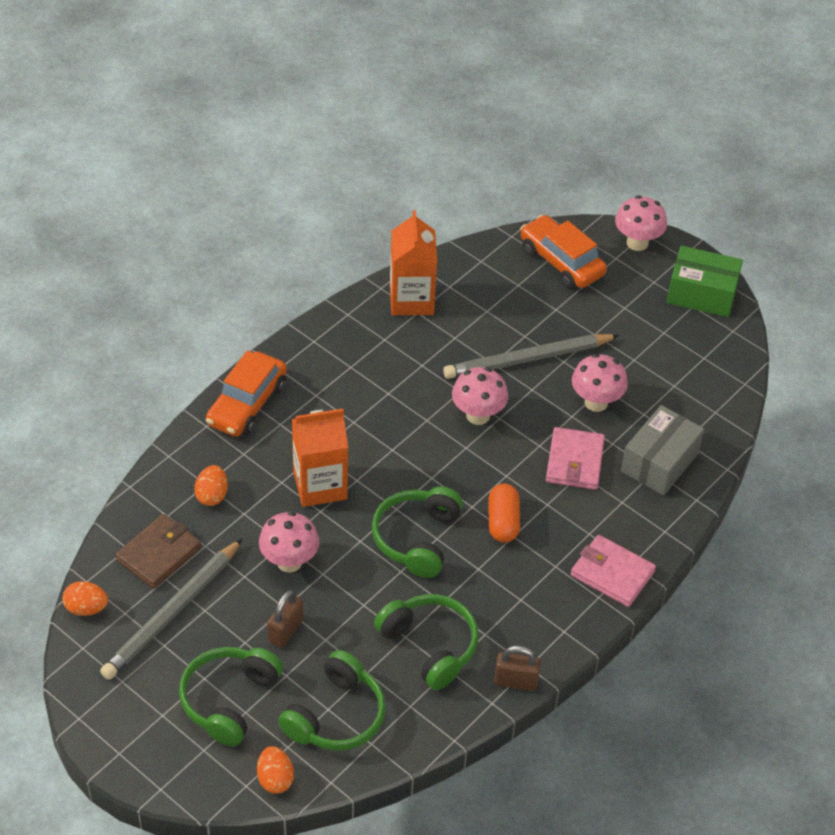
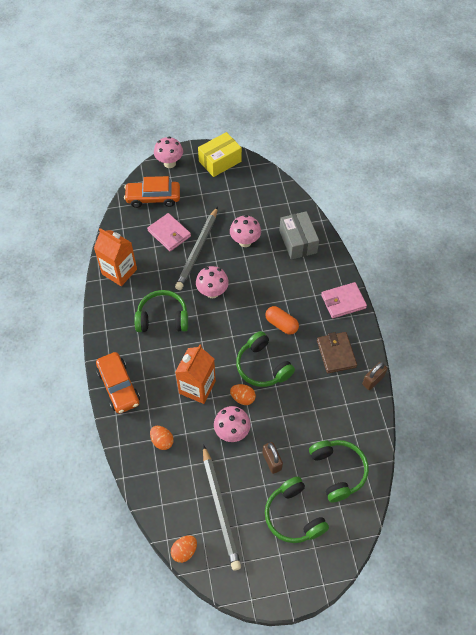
camera: 50 degrees left, 10 degrees up
brown wallet [115,514,201,589] -> brown wallet moved to [317,332,357,373]
orange egg [257,746,294,794] -> orange egg moved to [230,384,256,405]
green headphones [374,594,479,690] -> green headphones moved to [135,290,188,332]
pink wallet [546,427,605,490] -> pink wallet moved to [147,213,191,251]
green box [667,246,743,317] -> yellow box [198,132,242,177]

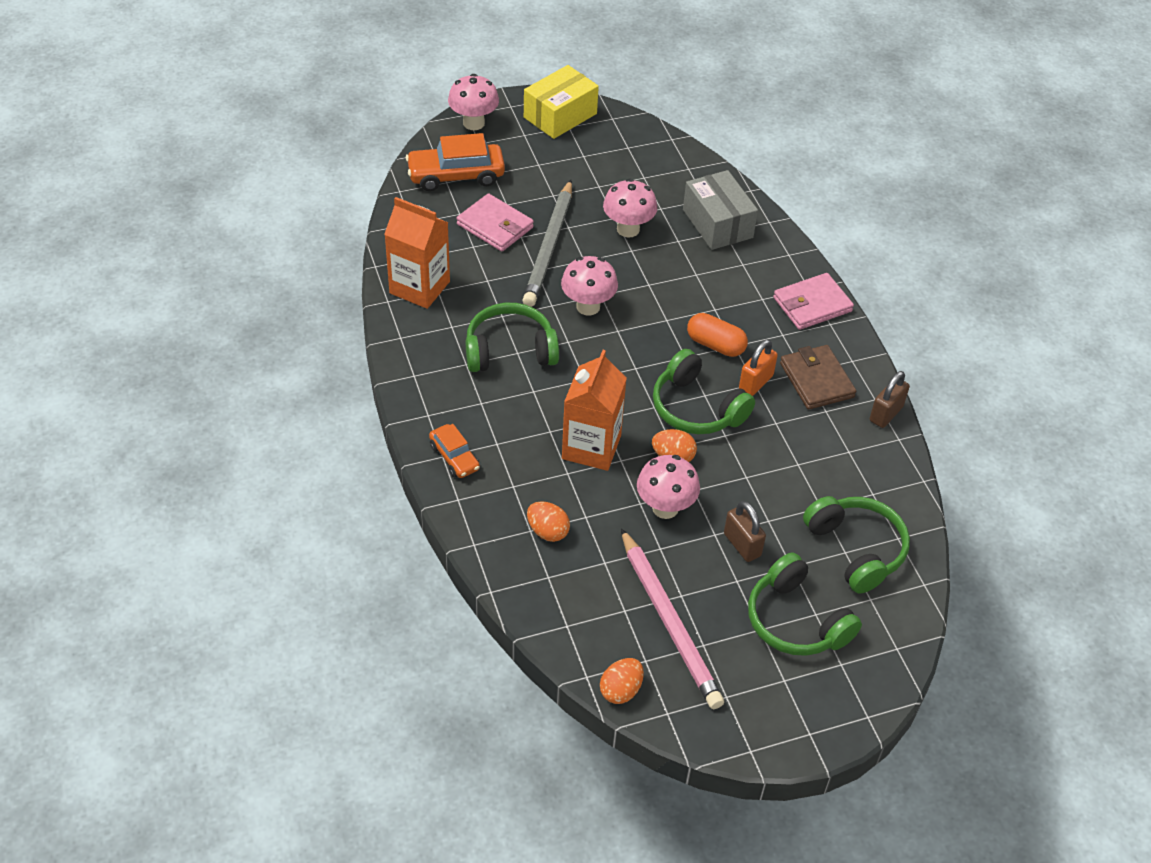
camera: 10 degrees left, 10 degrees down
orange car [96,352,140,414] -> orange car [429,424,480,478], size x0.57
grey pencil [203,445,241,571] -> pink pencil [621,528,724,709]
none -> orange padlock [739,339,778,396]

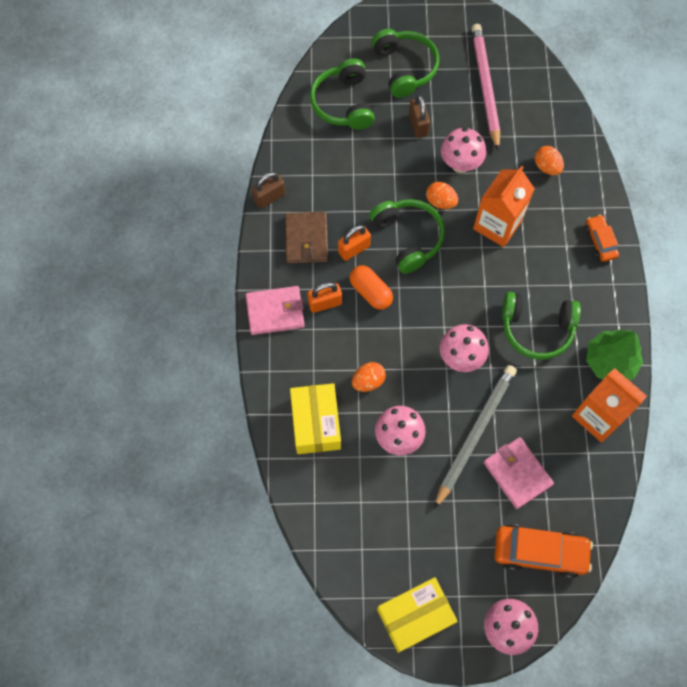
camera: 160 degrees left, 20 degrees up
orange egg [600,658,644,704] -> orange egg moved to [352,362,386,392]
grey box [683,170,758,250] -> yellow box [290,383,341,454]
none -> orange padlock [308,282,342,313]
none -> green tree [586,330,643,380]

